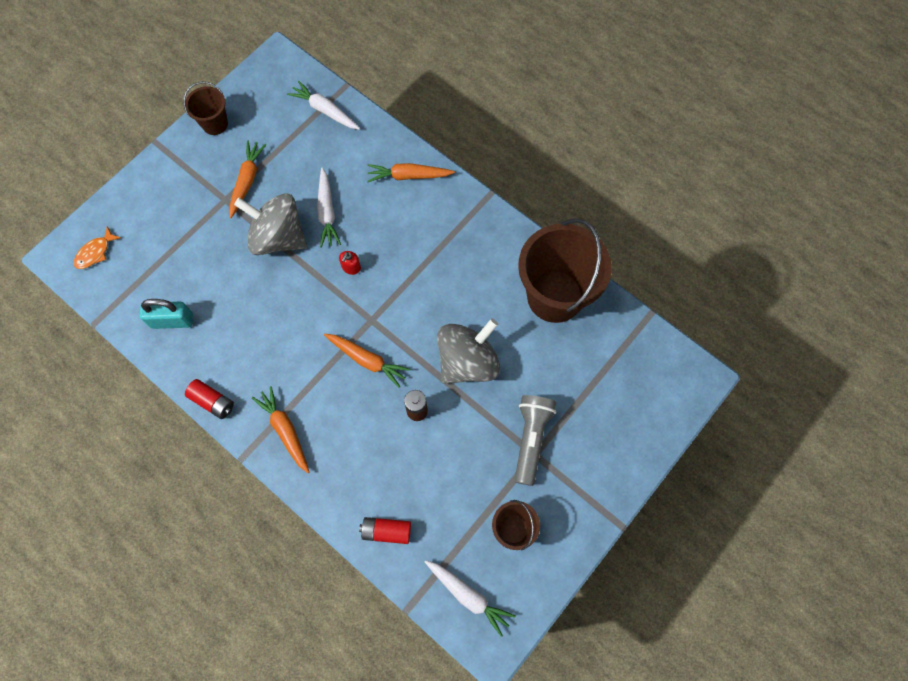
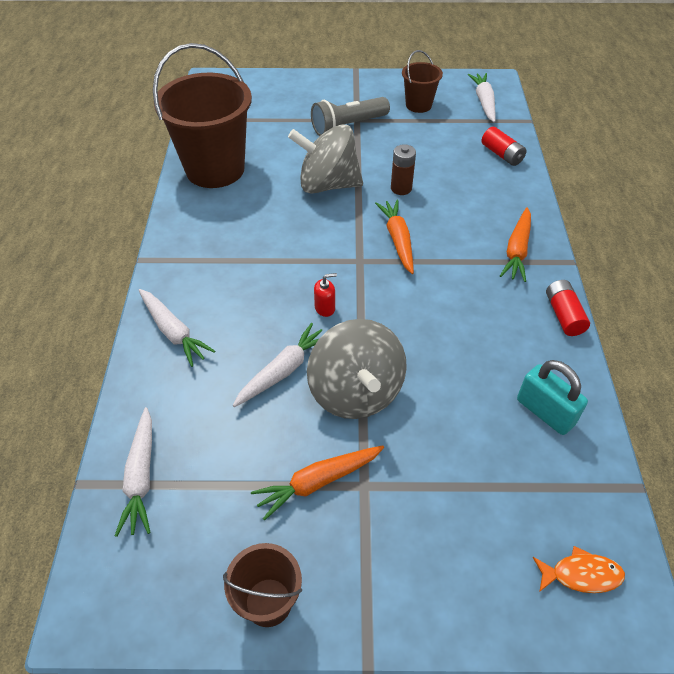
camera: 130 degrees left, 20 degrees down
orange carrot [367,163,455,182] -> white carrot [139,289,215,367]

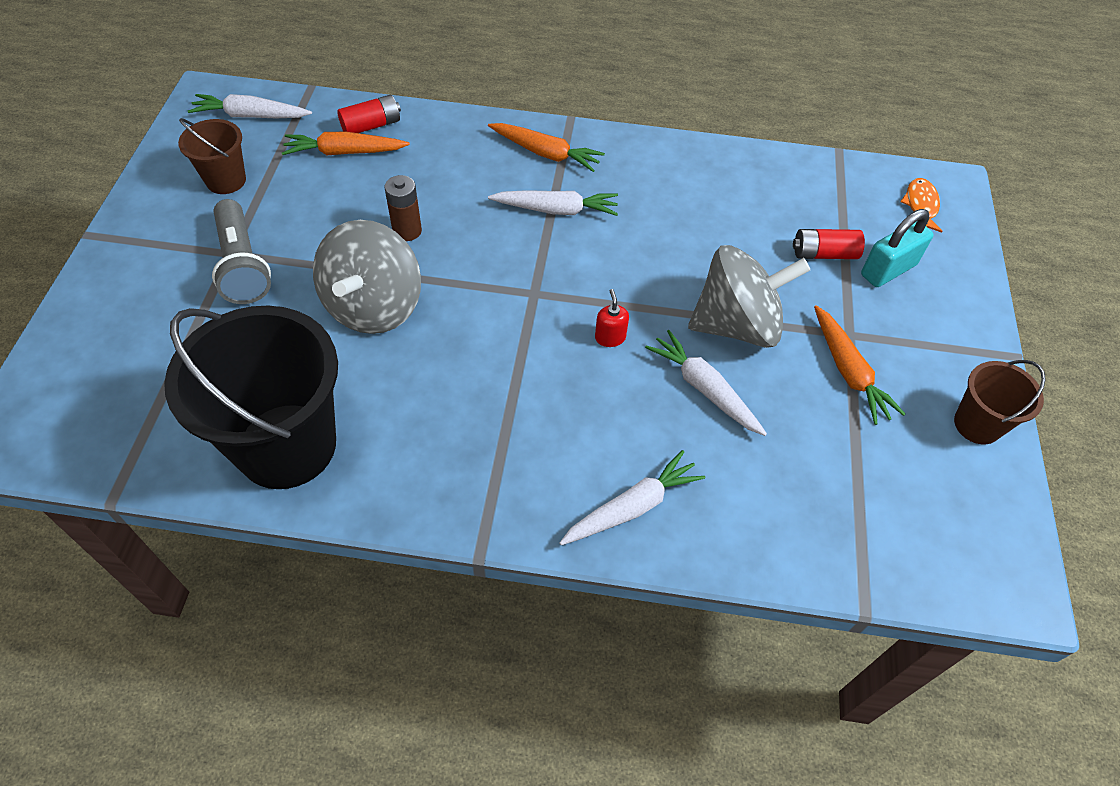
camera: 85 degrees left, 5 degrees up
white carrot [115,407,152,537] -> white carrot moved to [488,190,618,216]
brown bucket [153,43,252,188] -> black bucket [164,306,338,489]
orange carrot [375,200,414,274] -> orange carrot moved to [282,132,410,155]
turquoise padlock [517,360,588,435] -> turquoise padlock moved to [861,209,934,287]
red battery [546,280,590,336] -> red battery moved to [793,229,865,259]

